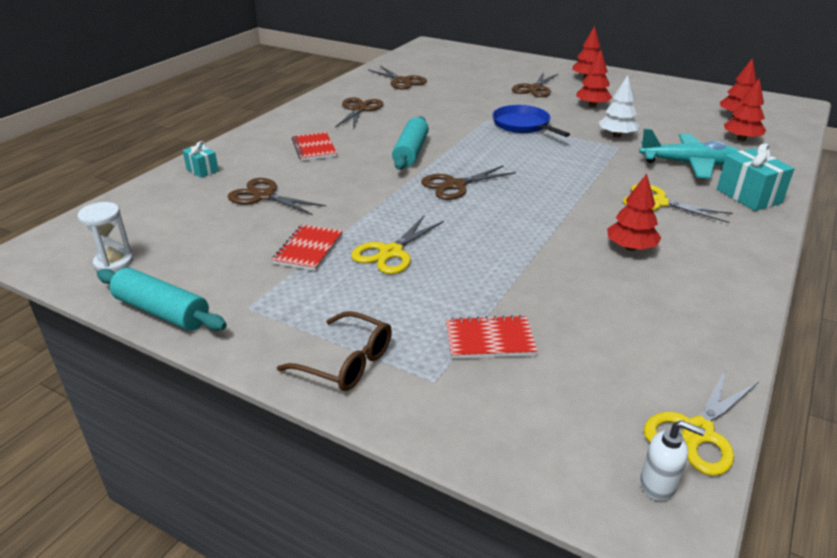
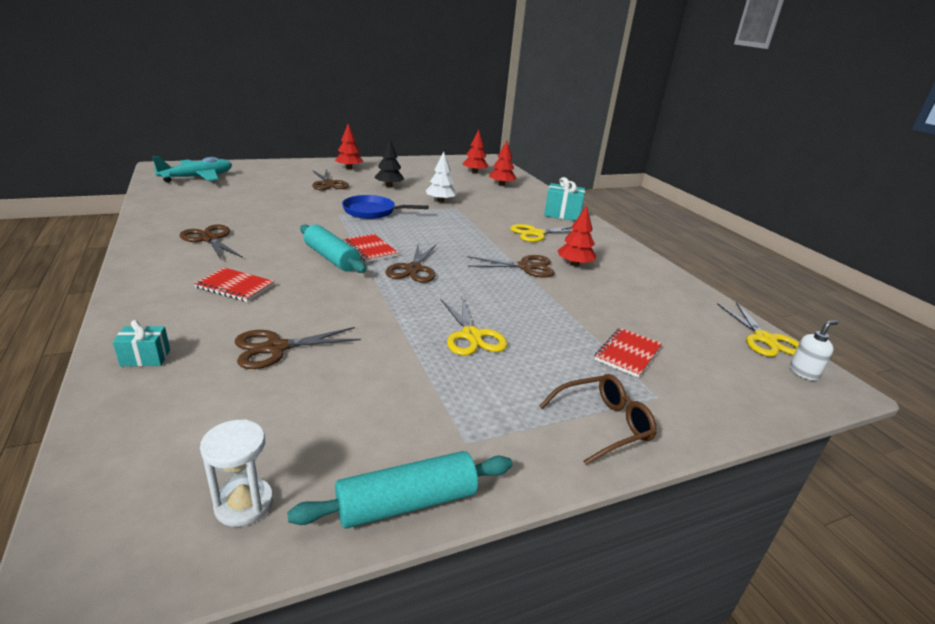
camera: 55 degrees left, 5 degrees down
red notebook [272,225,343,271] -> red notebook moved to [343,234,399,262]
brown scissors [368,66,427,89] -> brown scissors moved to [467,255,555,278]
red tree [576,50,613,107] -> black tree [374,139,404,187]
turquoise plane [639,129,740,178] -> turquoise plane moved to [152,156,232,183]

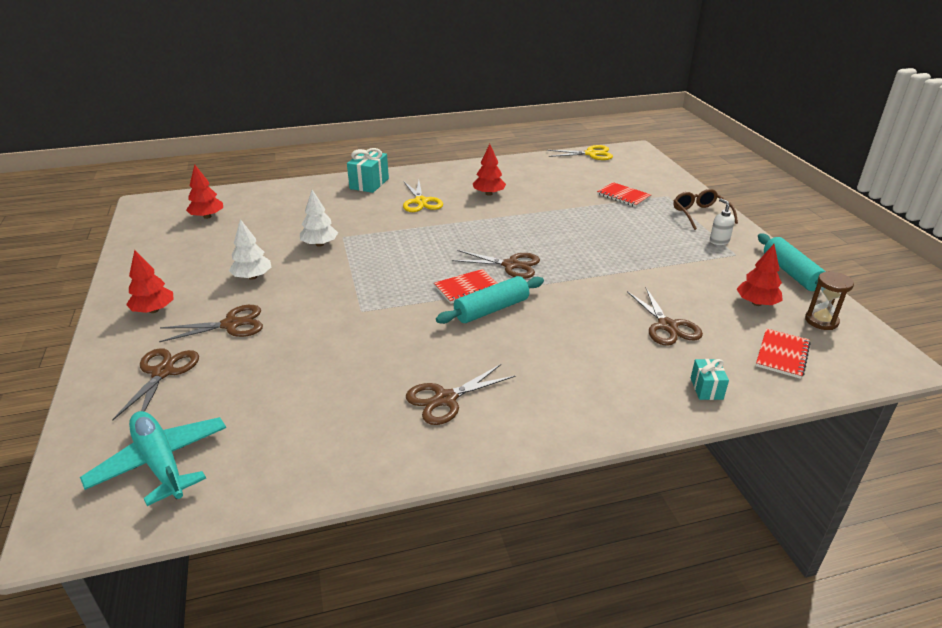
camera: 80 degrees left, 5 degrees up
red notebook [194,268,275,302] -> red notebook moved to [756,328,811,379]
white hourglass [200,419,273,527] -> brown hourglass [805,271,854,330]
blue pan [342,195,429,219] -> none
black tree [374,139,404,187] -> white tree [229,219,271,280]
yellow scissors [440,297,507,356] -> none
brown scissors [467,255,555,278] -> brown scissors moved to [112,348,199,421]
red tree [489,141,517,186] -> red tree moved to [737,244,783,306]
white soap dispenser [790,320,838,380] -> white soap dispenser moved to [710,198,735,245]

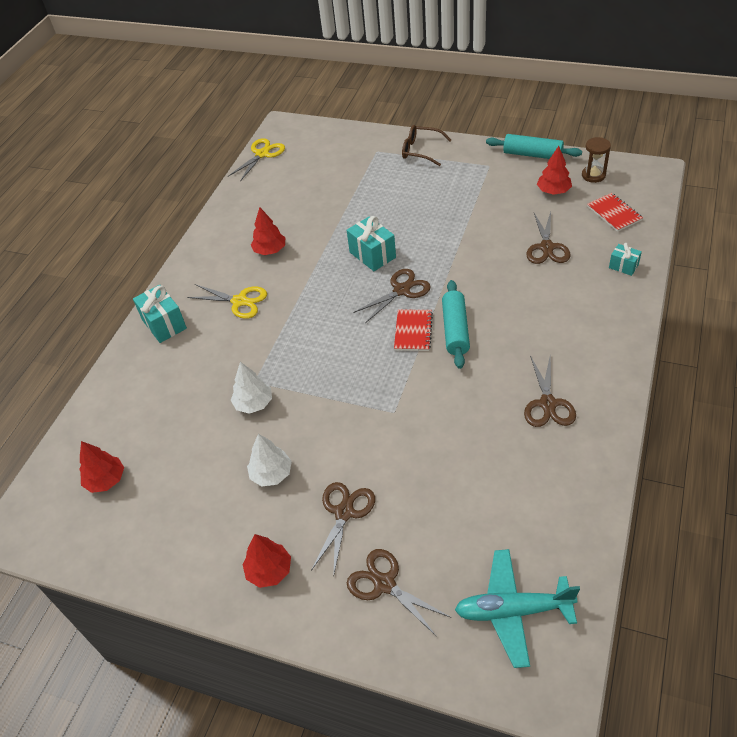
camera: 50 degrees left, 15 degrees up
red notebook [597,182,651,207] -> none
brown scissors [627,288,703,346] -> brown scissors turned 75 degrees clockwise [526,212,571,264]
white soap dispenser [710,198,735,245] -> none
none -> turquoise gift [347,216,396,271]

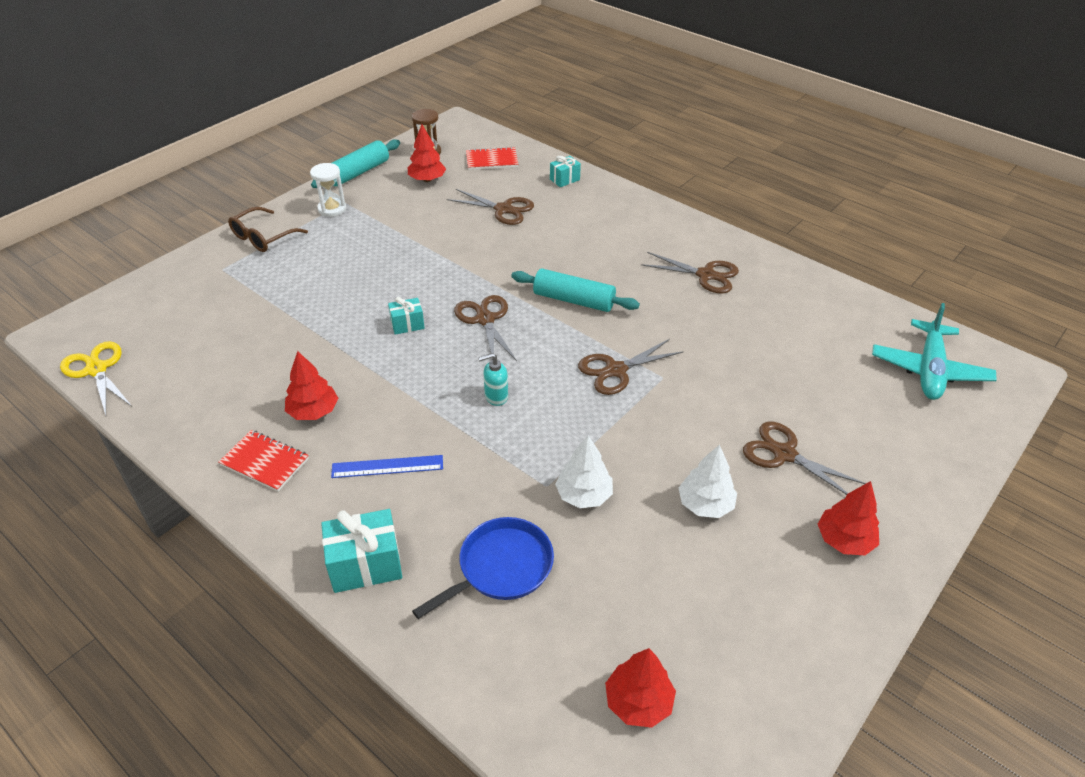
camera: 75 degrees left, 5 degrees down
yellow scissors [187,284,267,319] -> blue ruler [331,455,443,478]
turquoise gift [347,216,396,271] -> turquoise gift [388,297,425,335], size x0.59
brown scissors [347,549,452,637] -> brown scissors moved to [578,339,684,395]
red notebook [394,309,433,351] -> red notebook moved to [218,430,309,491]
none -> white hourglass [310,163,346,217]
none -> blue pan [412,517,554,619]
none -> turquoise soap dispenser [478,353,508,406]

